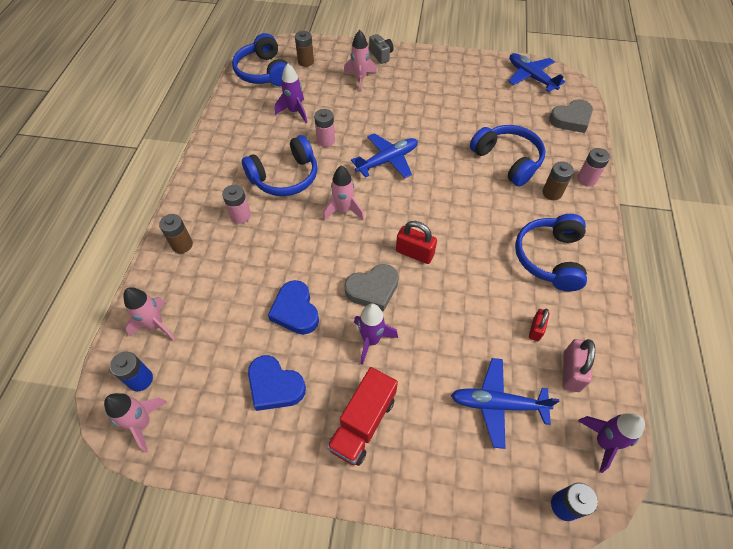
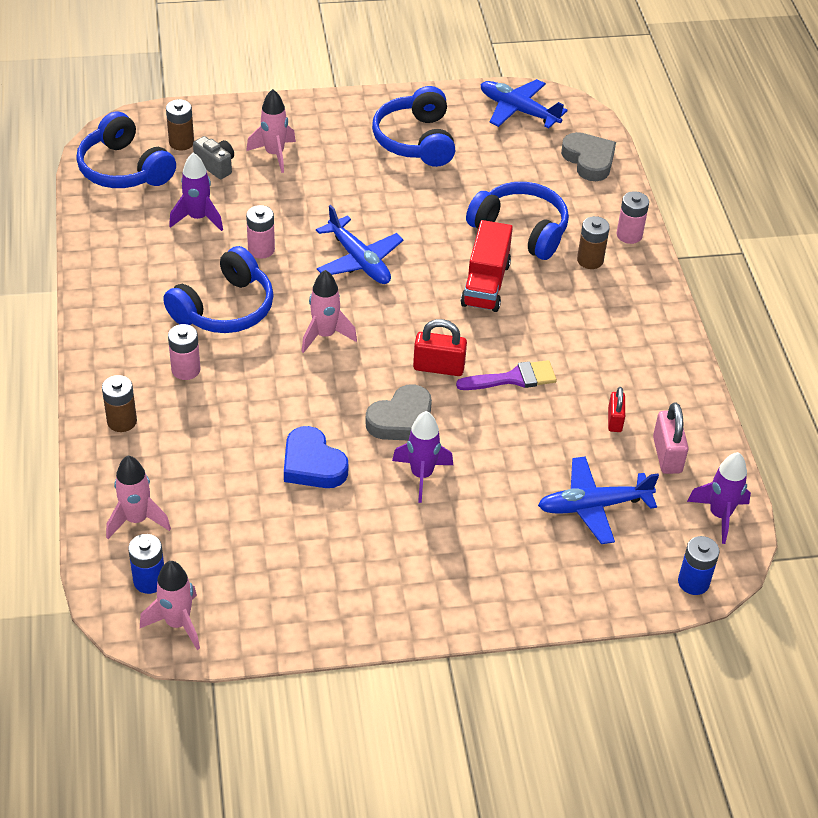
camera: 20 degrees left, 10 degrees down
blue heart [248,355,306,411] -> none
red truck [327,367,398,466] -> red truck moved to [461,220,513,312]
blue plane [351,133,418,178] -> blue plane turned 105 degrees clockwise [316,205,404,284]
grey camera [369,34,394,64] -> grey camera moved to [193,136,234,179]
blue headphones [515,214,587,292] -> blue headphones moved to [372,86,455,167]
grey heart [549,99,593,133] -> grey heart turned 75 degrees counterclockwise [561,132,616,181]
none -> purple brush [456,360,557,390]

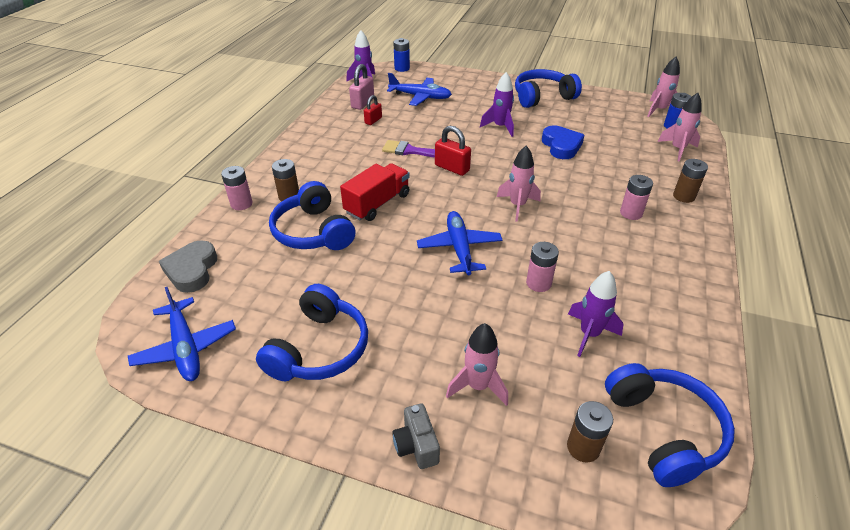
camera: 150 degrees left, 5 degrees down
blue headphones [163,246,274,333] -> blue headphones moved to [515,69,582,108]
grey camera [193,136,234,179] -> grey camera moved to [392,403,440,469]
grey heart [365,384,432,441] -> none

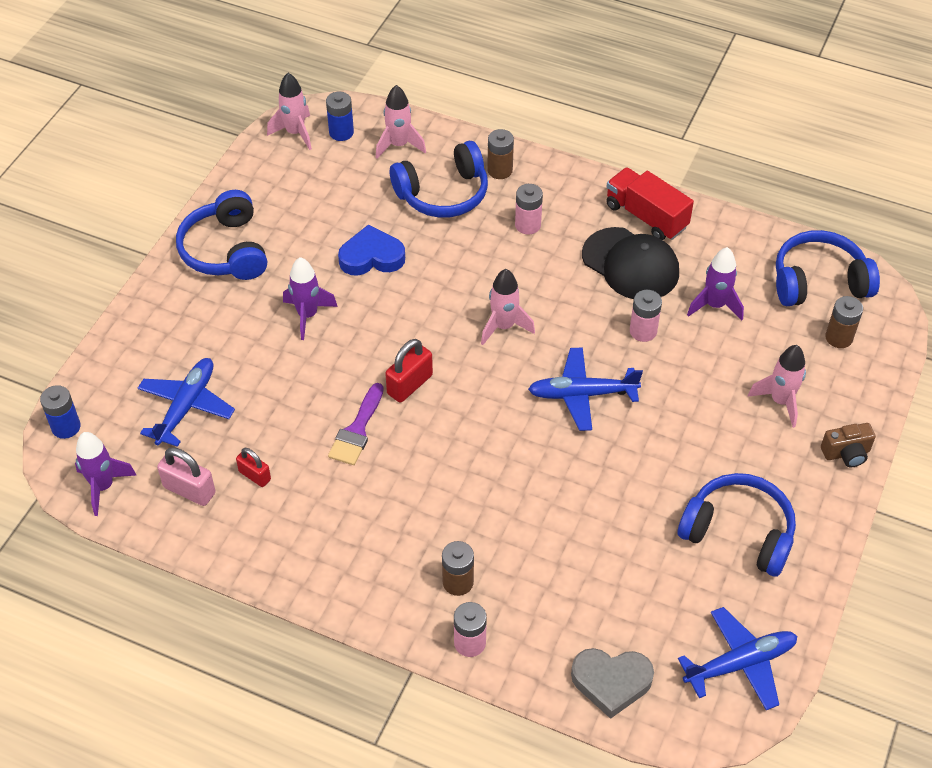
camera: 85 degrees left, 10 degrees up
blue headphones [269,181,355,250] -> blue headphones moved to [390,141,488,218]
red truck [340,163,410,221] -> red truck moved to [606,167,694,240]
grey camera [392,403,440,469] -> brown camera [821,423,876,468]
none -> black cap [582,227,679,299]

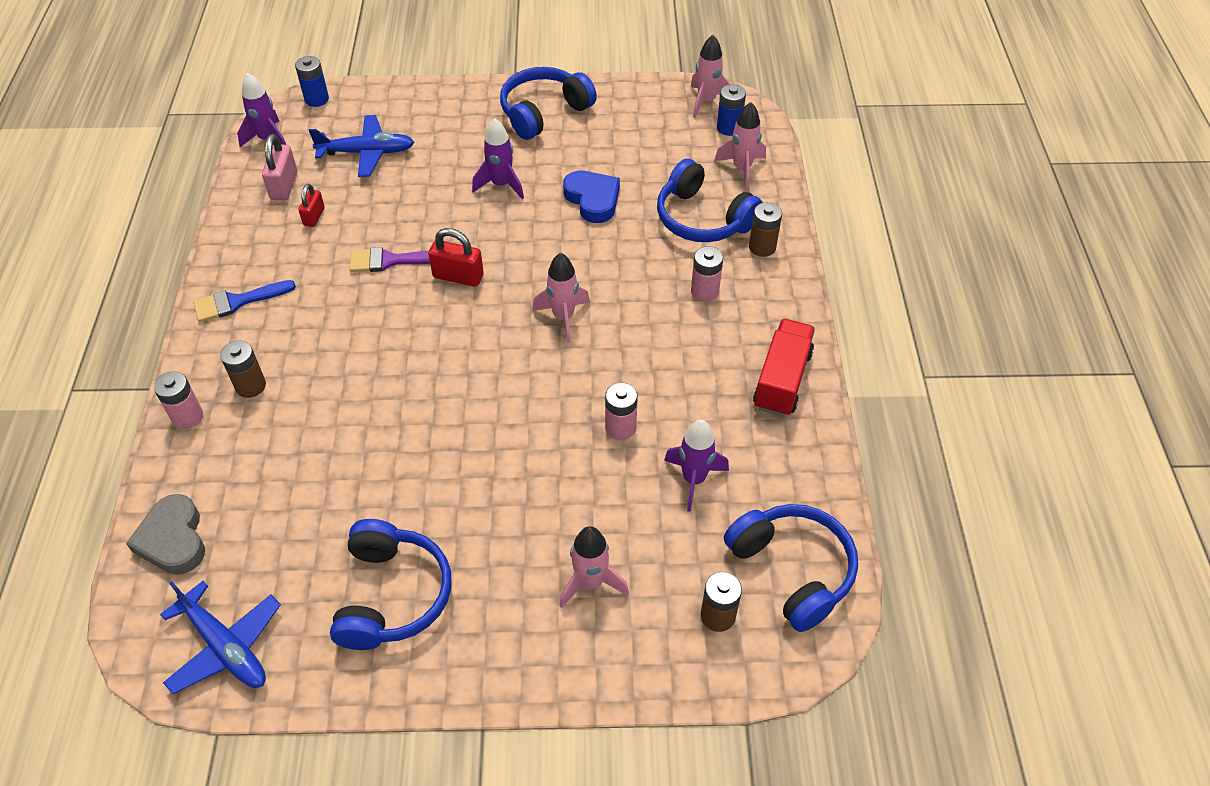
camera: 65 degrees right, 0 degrees up
blue plane [528,347,643,431] -> none
black cap [582,227,679,299] -> none
brown camera [821,423,876,468] -> none
none -> blue brush [193,280,296,322]

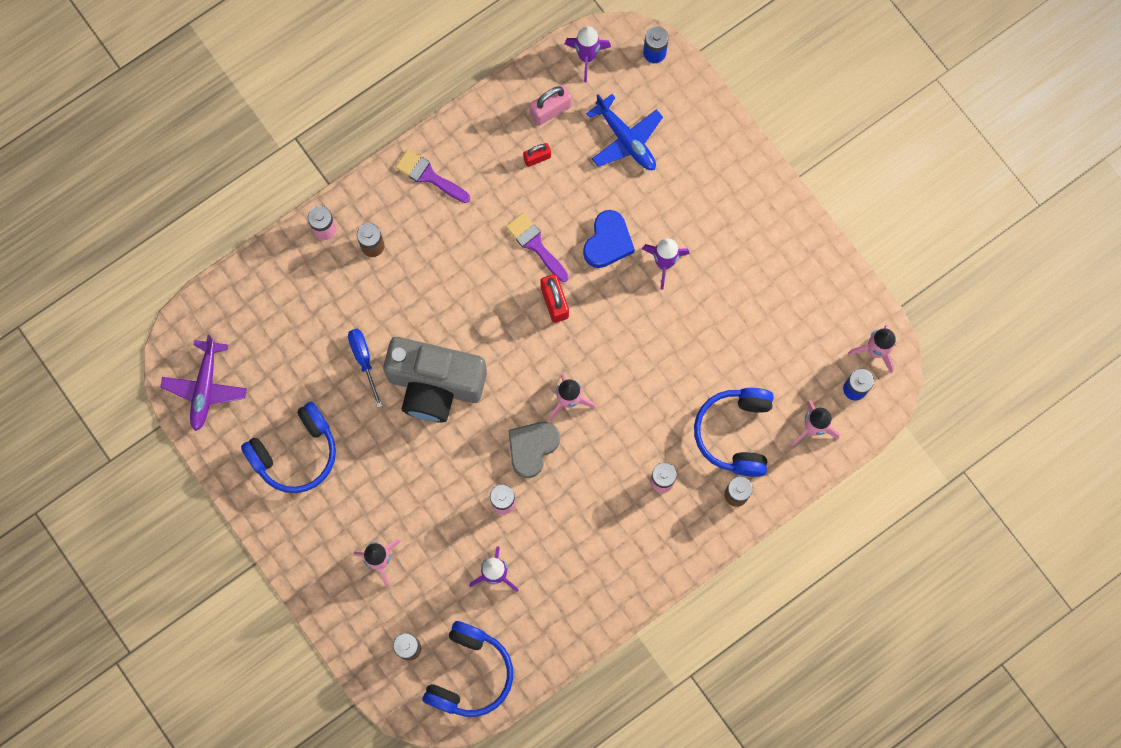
camera: 55 degrees right, 25 degrees up
grey heart [126,494,205,575] -> grey heart moved to [508,422,560,478]
blue plane [160,581,281,694] -> purple plane [160,335,247,431]
blue brush [193,280,296,322] -> purple brush [395,149,470,203]
blue headphones [500,67,597,140] -> none
blue heart [563,171,620,223] -> blue heart moved to [583,210,635,268]
red truck [753,319,815,417] -> none
none -> blue screwdriver [348,329,382,408]
none -> grey camera [383,337,487,423]

